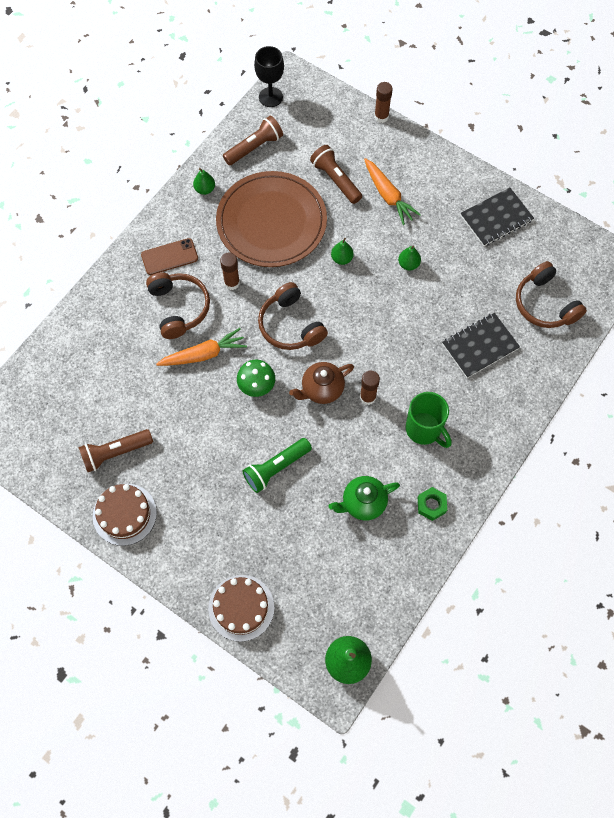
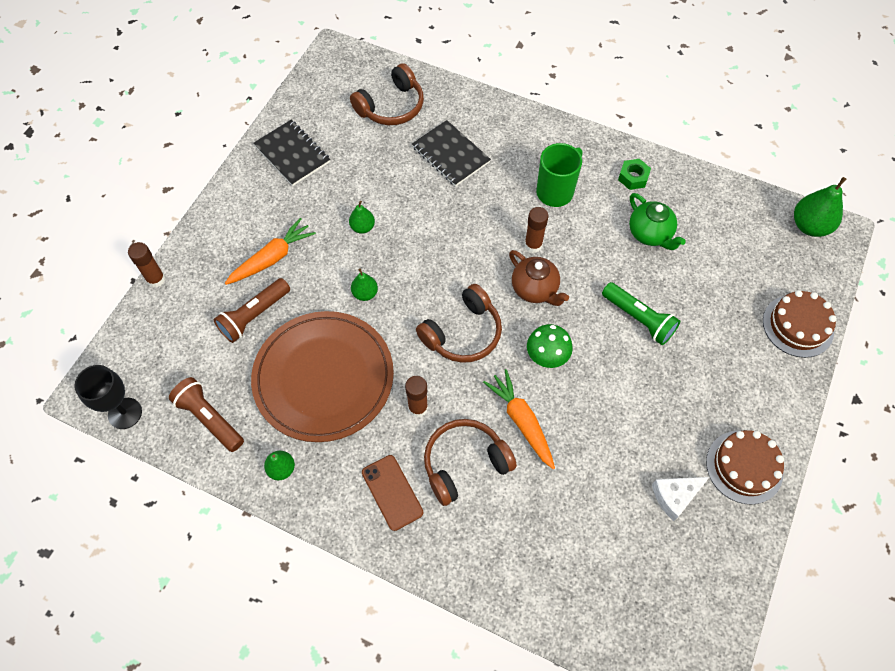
camera: 100 degrees left, 5 degrees down
brown flashlight [78,429,153,472] -> white cheese [652,477,709,521]

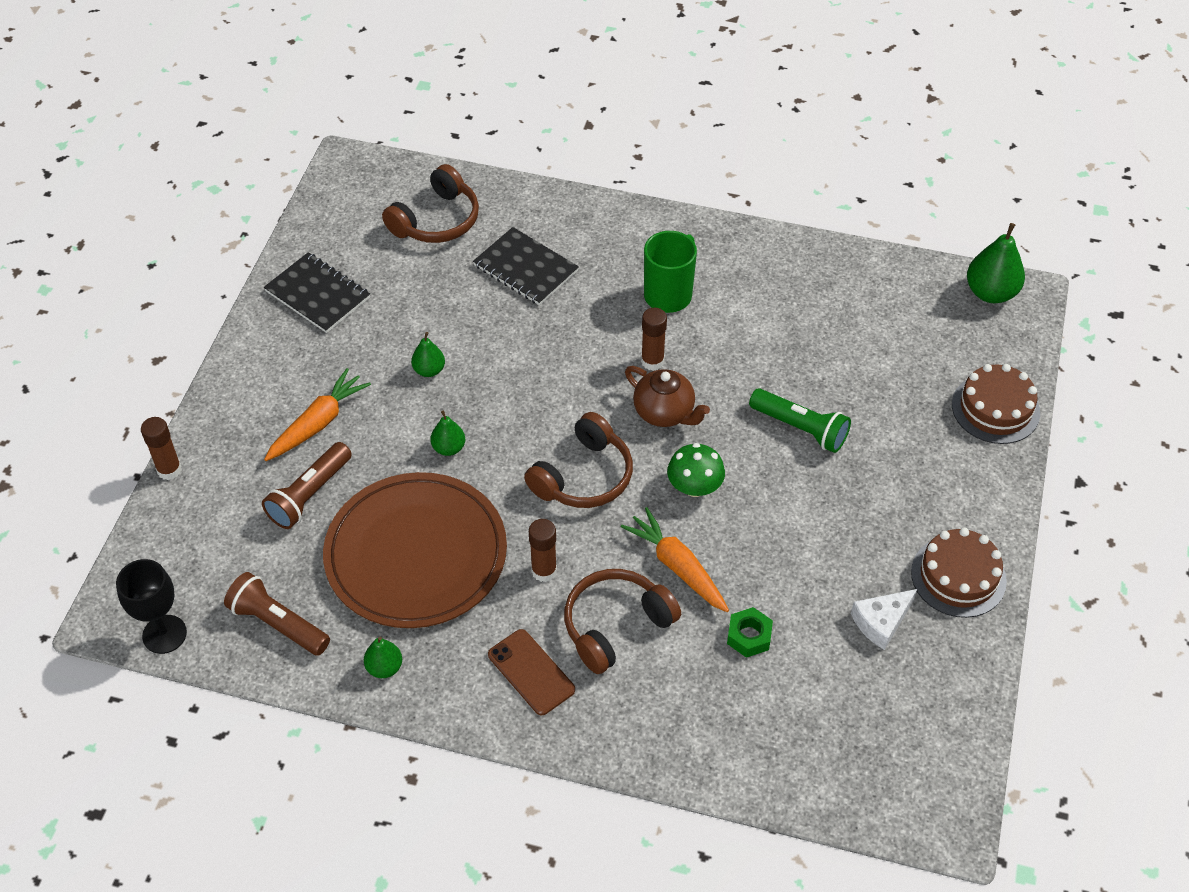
camera: 10 degrees left, 10 degrees down
green nut [618,159,651,190] -> green nut moved to [727,607,773,658]
green teapot [629,193,686,250] -> none

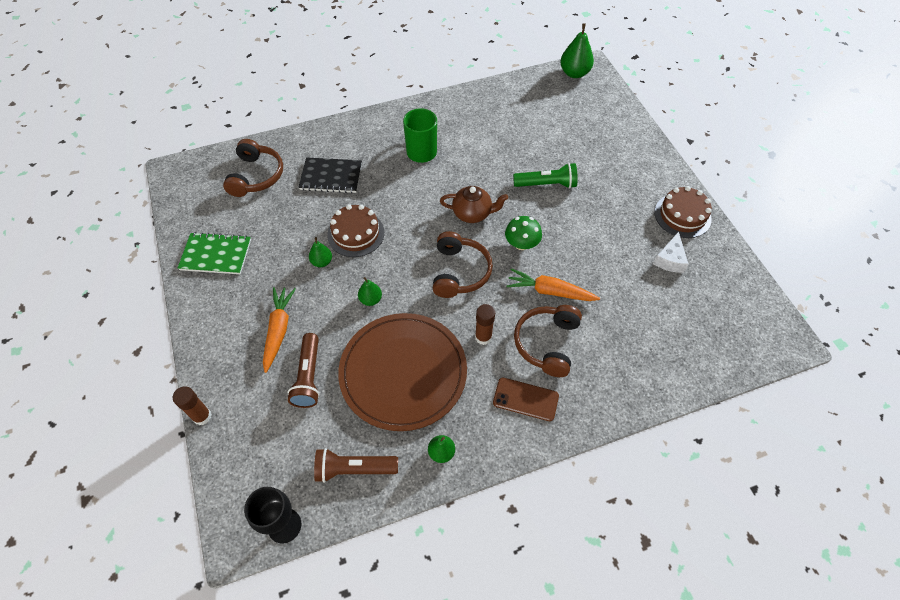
camera: 35 degrees left, 5 degrees up
black notebook [264,252,370,333] -> green notebook [178,232,251,274]
brown glue stick [641,308,667,371] -> none
green nut [727,607,773,658] -> none
brown cake [952,364,1040,444] -> brown cake moved to [327,204,384,257]

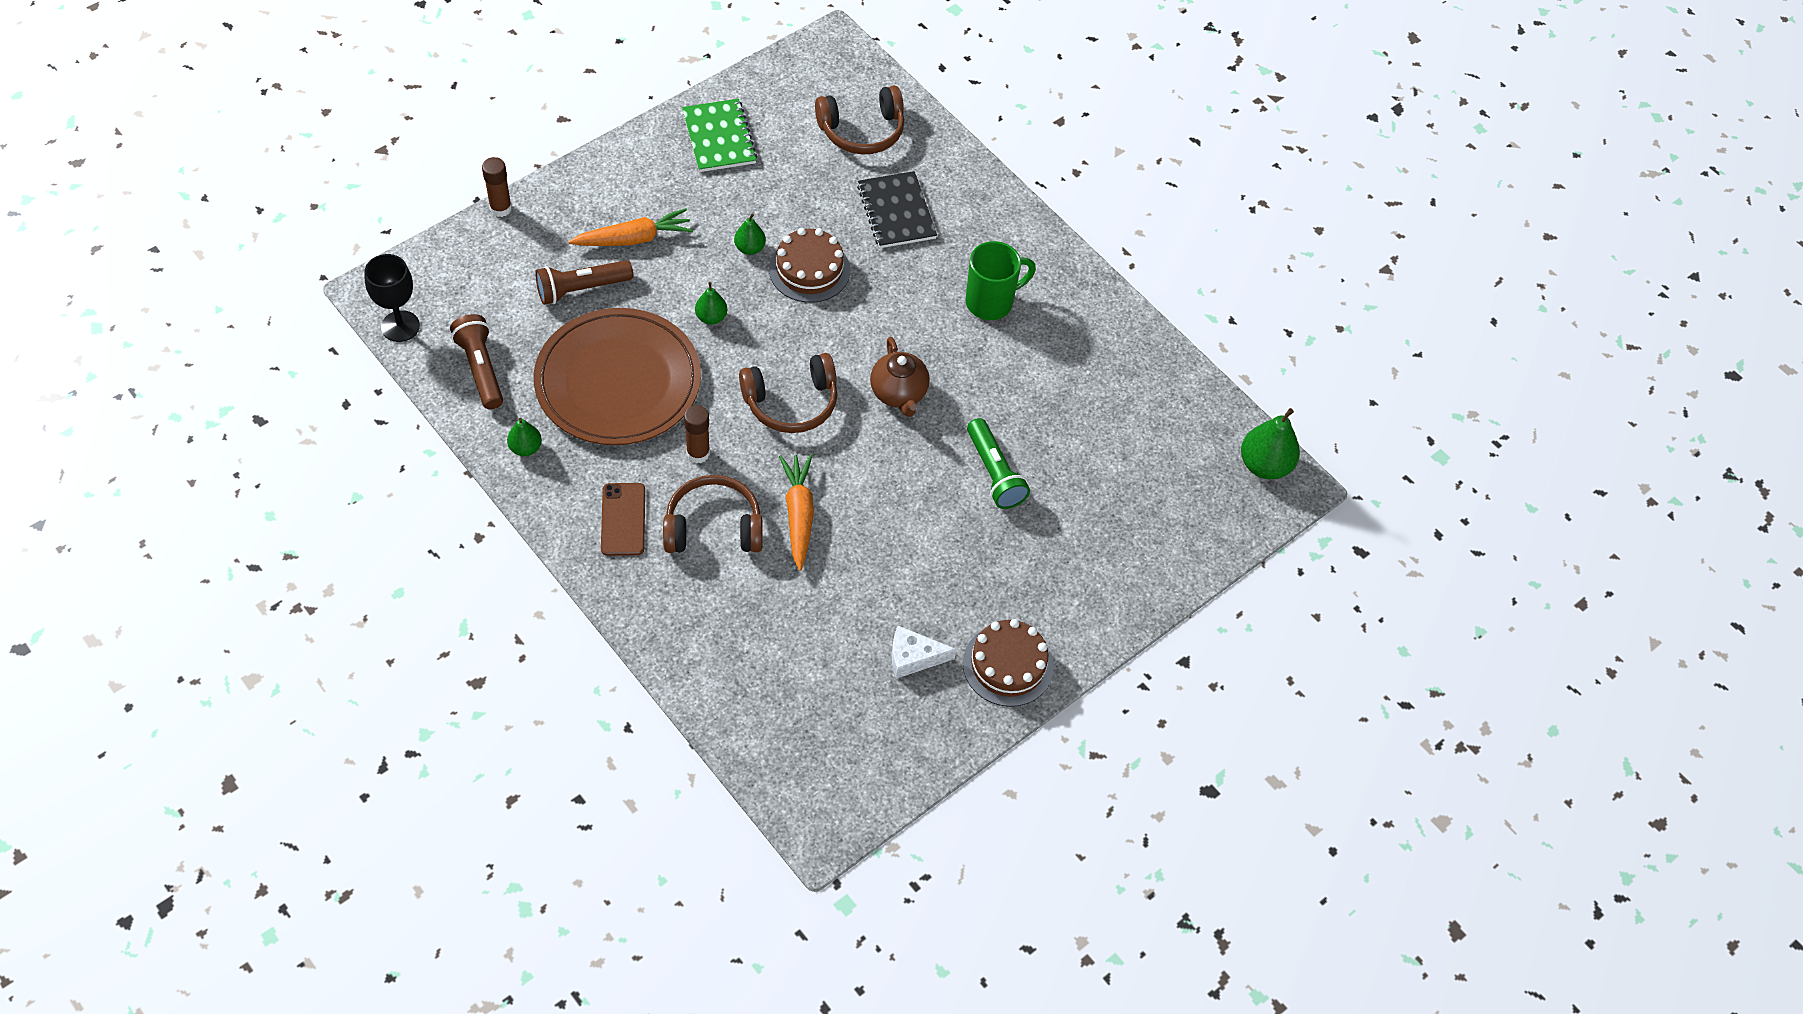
camera: 65 degrees right, 0 degrees up
green mushroom [505,216,542,250] -> none

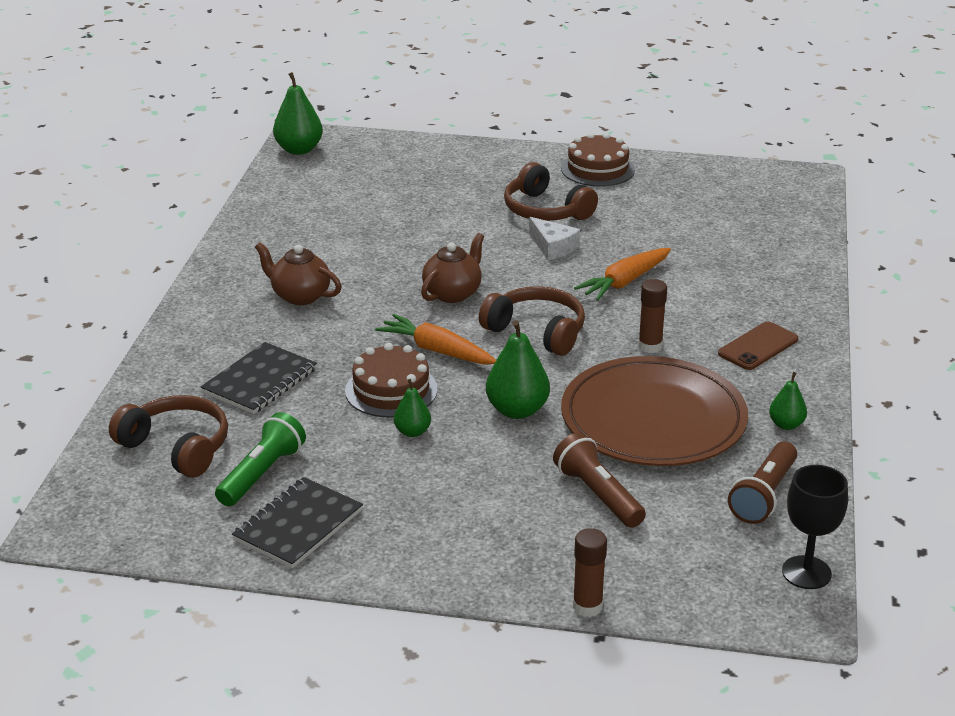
camera: 125 degrees left, 25 degrees down
brown flashlight [535,260,633,305] -> brown flashlight turned 150 degrees counterclockwise [553,432,646,528]
orange carrot [568,208,693,246] -> orange carrot moved to [375,314,496,364]
brown headphones [663,475,763,553] -> brown headphones moved to [504,162,598,221]
green notebook [682,99,757,172] -> black notebook [232,477,363,568]
green pear [695,282,727,325] -> green pear [486,320,550,419], size x1.74
white cheese [892,626,956,679] -> white cheese moved to [529,217,580,260]
green mug [965,241,1036,320] -> brown teapot [255,242,342,305]
green flashlight [967,418,1030,509] -> green flashlight moved to [215,412,306,506]

